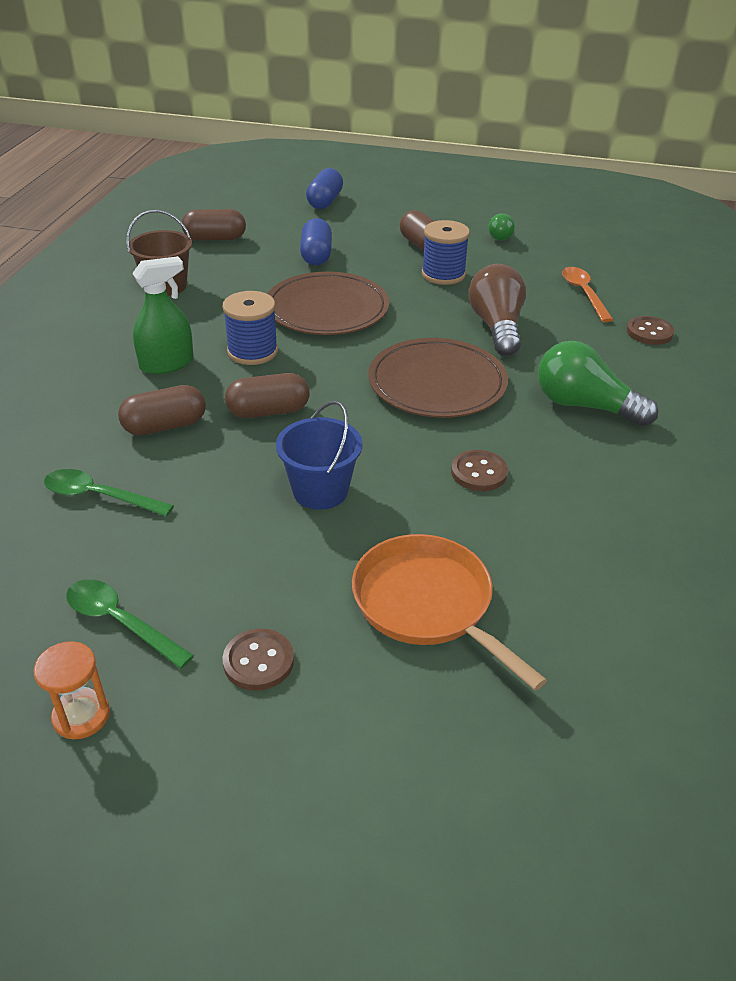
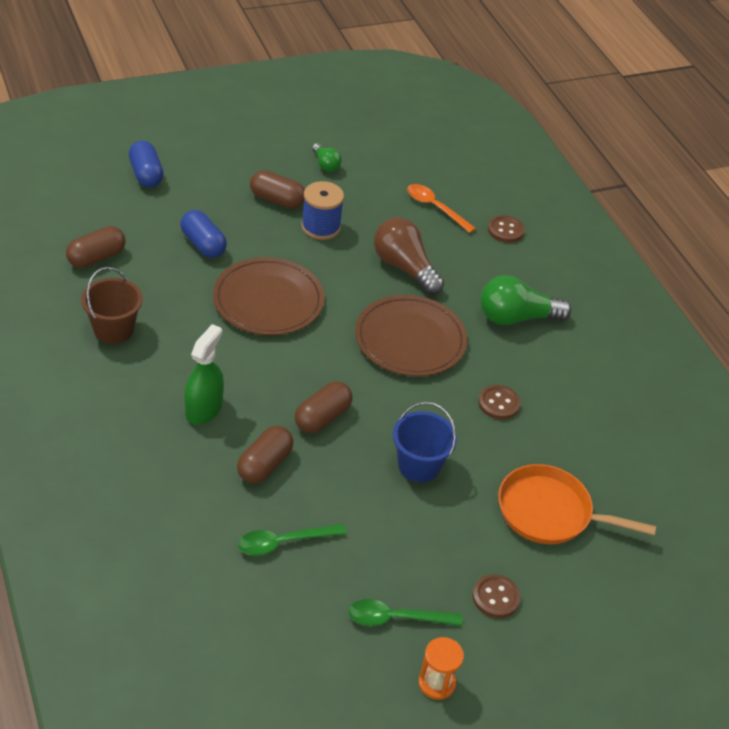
camera: 40 degrees left, 5 degrees up
blue spool [222,291,278,365] -> none

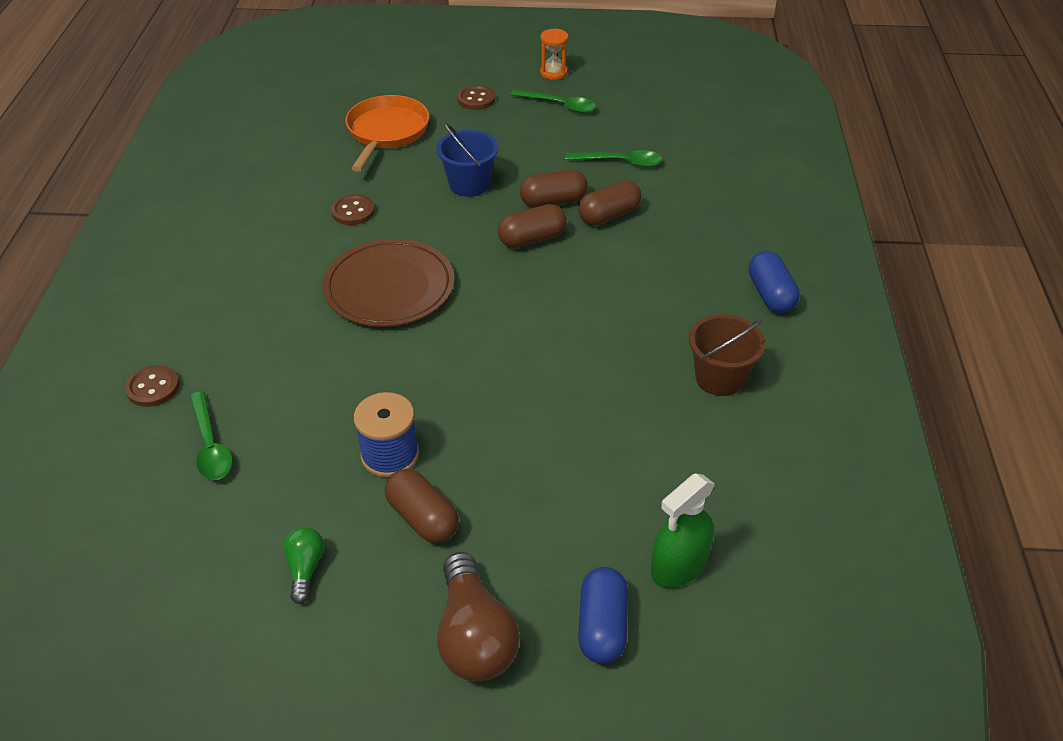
camera: 150 degrees left, 0 degrees up
brown capsule [66,226,126,268] -> brown capsule moved to [520,169,588,208]
blue capsule [180,210,227,258] -> blue capsule moved to [749,251,800,313]
green spray bottle [184,324,224,425] -> green spray bottle moved to [651,473,715,588]
brown plate [213,257,324,335] -> none
brown light bulb [374,217,444,295] -> brown light bulb moved to [437,552,520,681]
orange spoon [407,184,476,233] -> green spoon [190,391,233,480]
green light bulb [480,275,572,325] -> none
orange pan [498,464,656,544] -> orange pan turned 120 degrees counterclockwise [345,95,429,172]

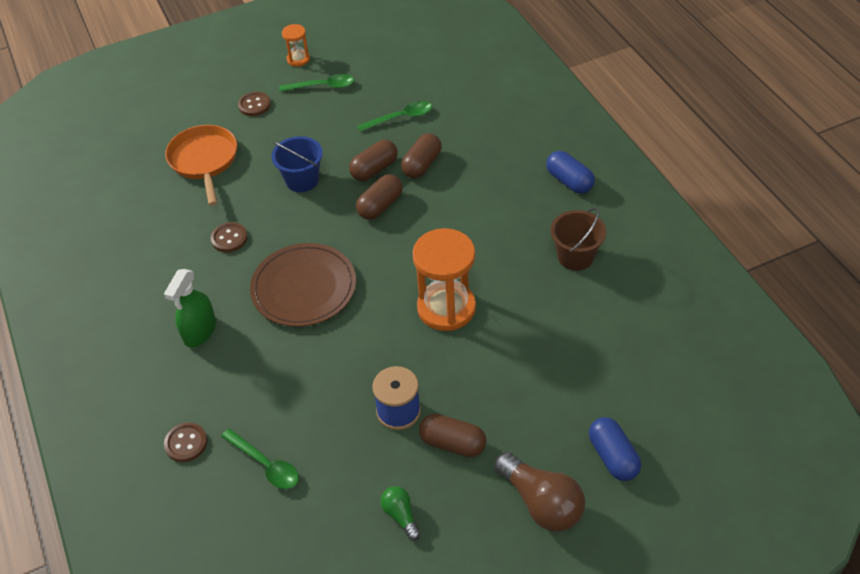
camera: 25 degrees left, 5 degrees up
green spray bottle [651,473,715,588] -> green spray bottle moved to [164,269,216,347]
none -> orange hourglass [412,228,476,331]

